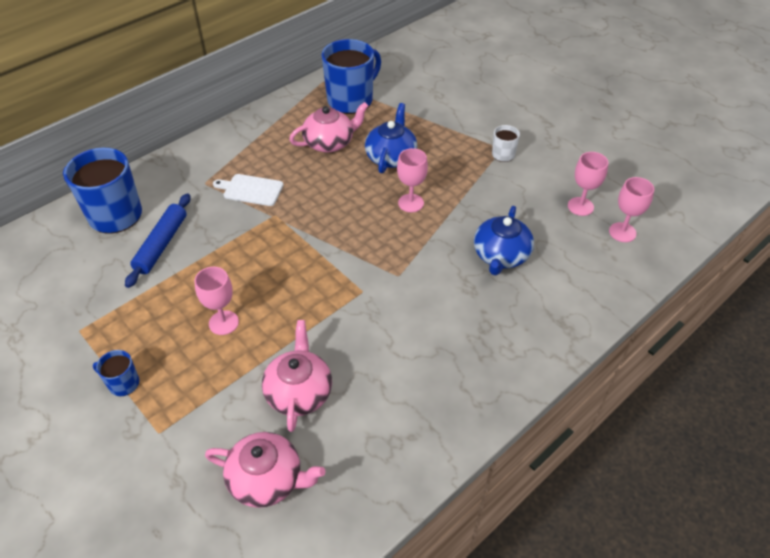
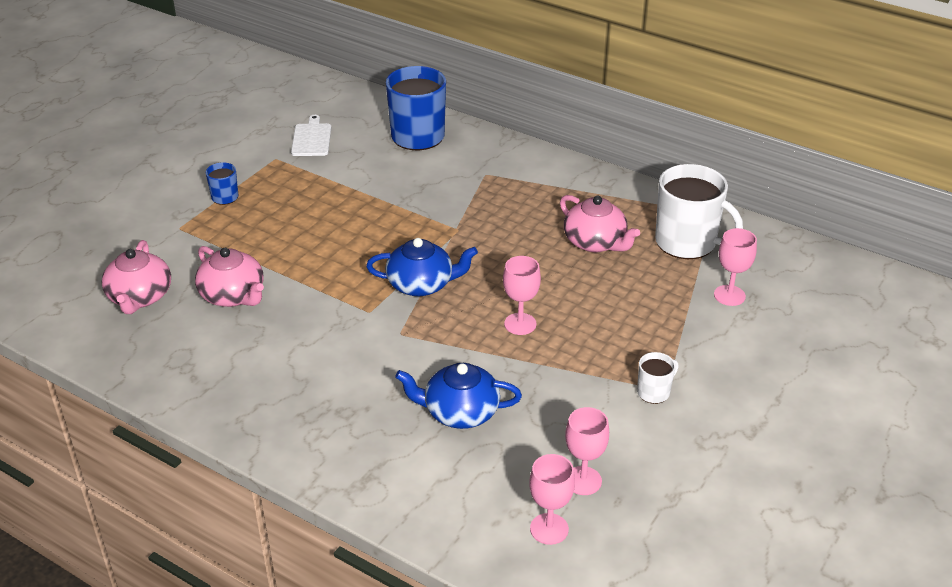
camera: 75 degrees right, 10 degrees down
blue rolling pin [125,193,191,288] -> none
pink goblet [194,267,239,335] -> pink goblet moved to [714,228,757,306]
white cutting board [213,174,284,206] -> white cutting board moved to [291,115,331,156]
pink teapot [262,320,332,432] -> pink teapot turned 60 degrees clockwise [195,246,264,307]
blue mug [322,39,381,114] -> white mug [655,164,743,259]
blue teapot [365,103,417,173] -> blue teapot moved to [366,238,478,296]

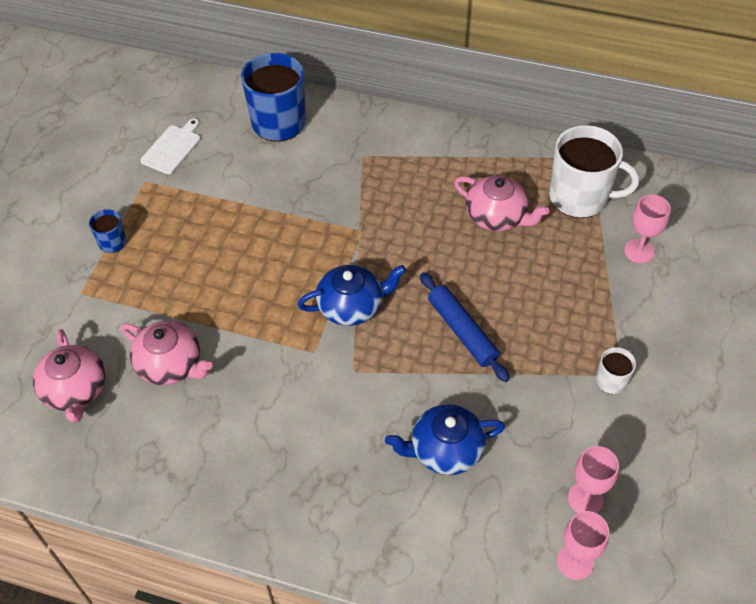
camera: 15 degrees left, 15 degrees up
white cutting board [291,115,331,156] -> white cutting board turned 45 degrees clockwise [140,118,201,174]
pink goblet [503,256,541,335] -> blue rolling pin [420,272,510,382]

